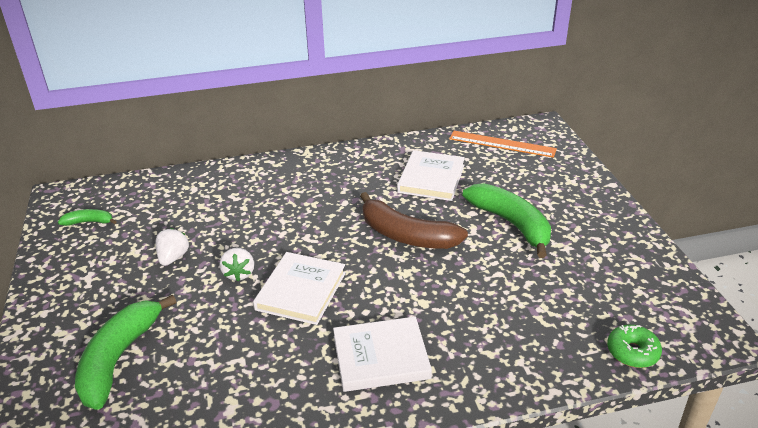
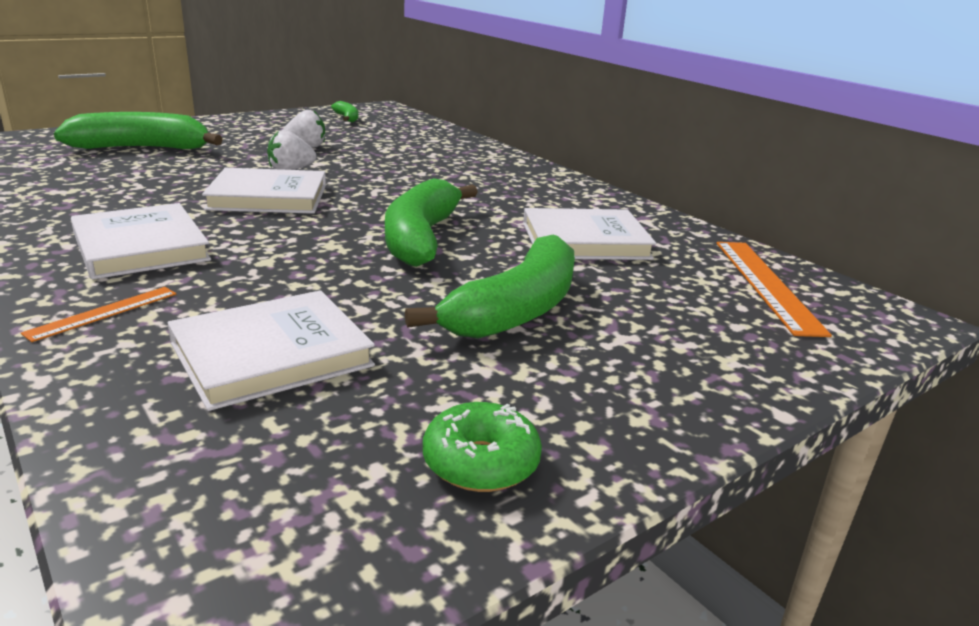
camera: 65 degrees right, 10 degrees down
brown banana [360,192,468,249] -> green banana [385,178,478,267]
green donut [607,325,662,368] -> green donut moved to [423,402,542,492]
none -> orange ruler [21,287,176,342]
none -> white book [168,290,375,411]

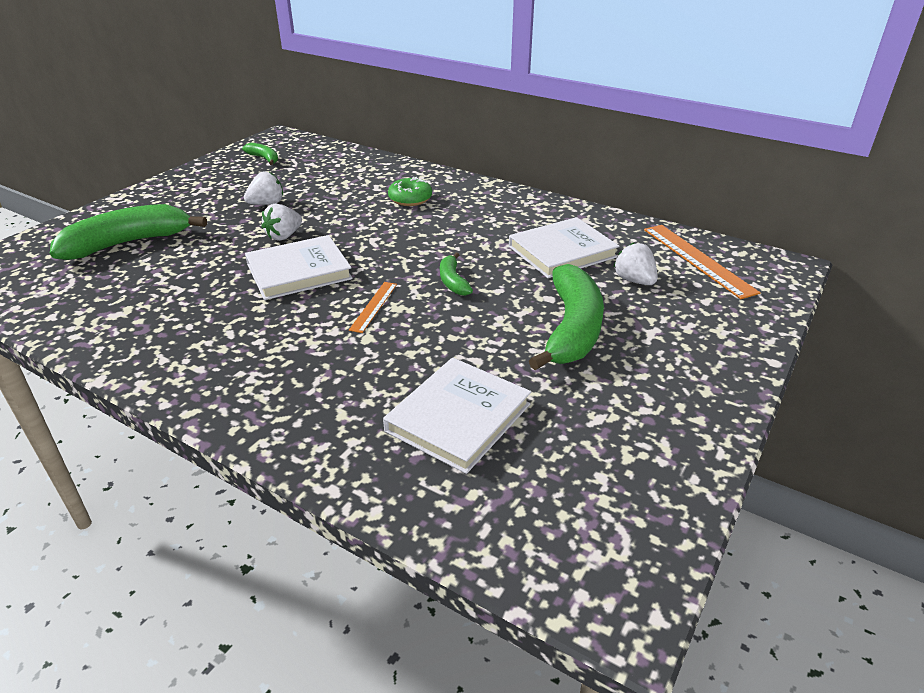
camera: 20 degrees left, 10 degrees up
orange ruler [21,287,176,342] -> orange ruler moved to [349,282,397,333]
white book [71,203,211,279] -> none
green banana [385,178,478,267] -> green banana [440,252,473,296], size x0.48
green donut [423,402,542,492] -> green donut moved to [388,177,432,206]
none -> white strawberry [614,243,658,285]

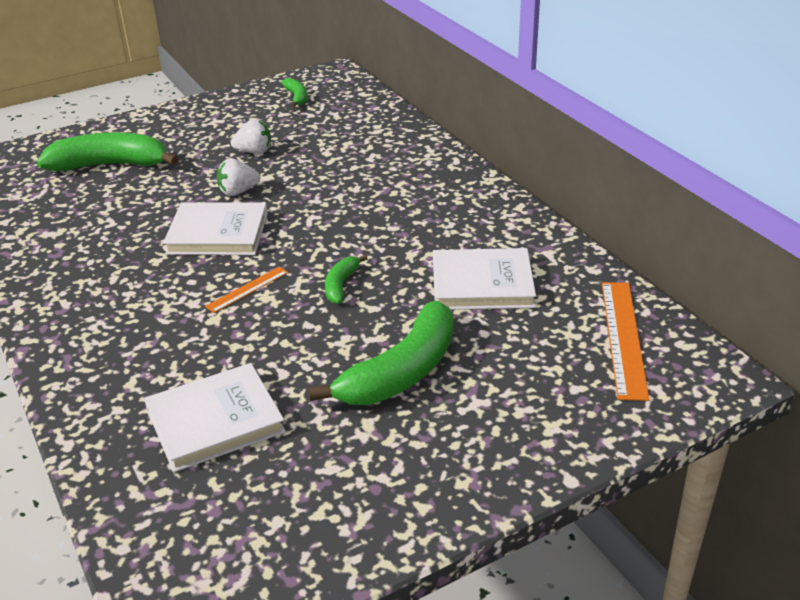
camera: 30 degrees right, 0 degrees up
green donut [388,177,432,206] -> none
white strawberry [614,243,658,285] -> none

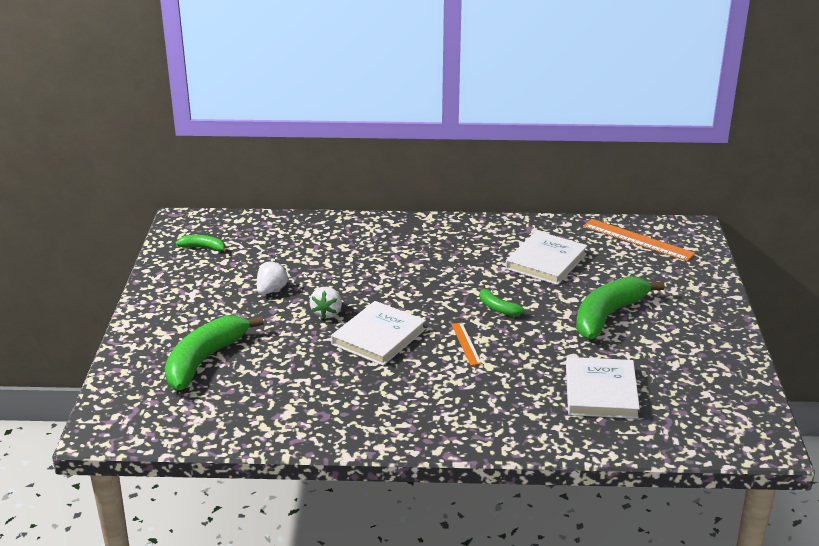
camera: 60 degrees left, 5 degrees down
green banana [308,301,454,405] -> green banana turned 120 degrees counterclockwise [576,276,665,339]

